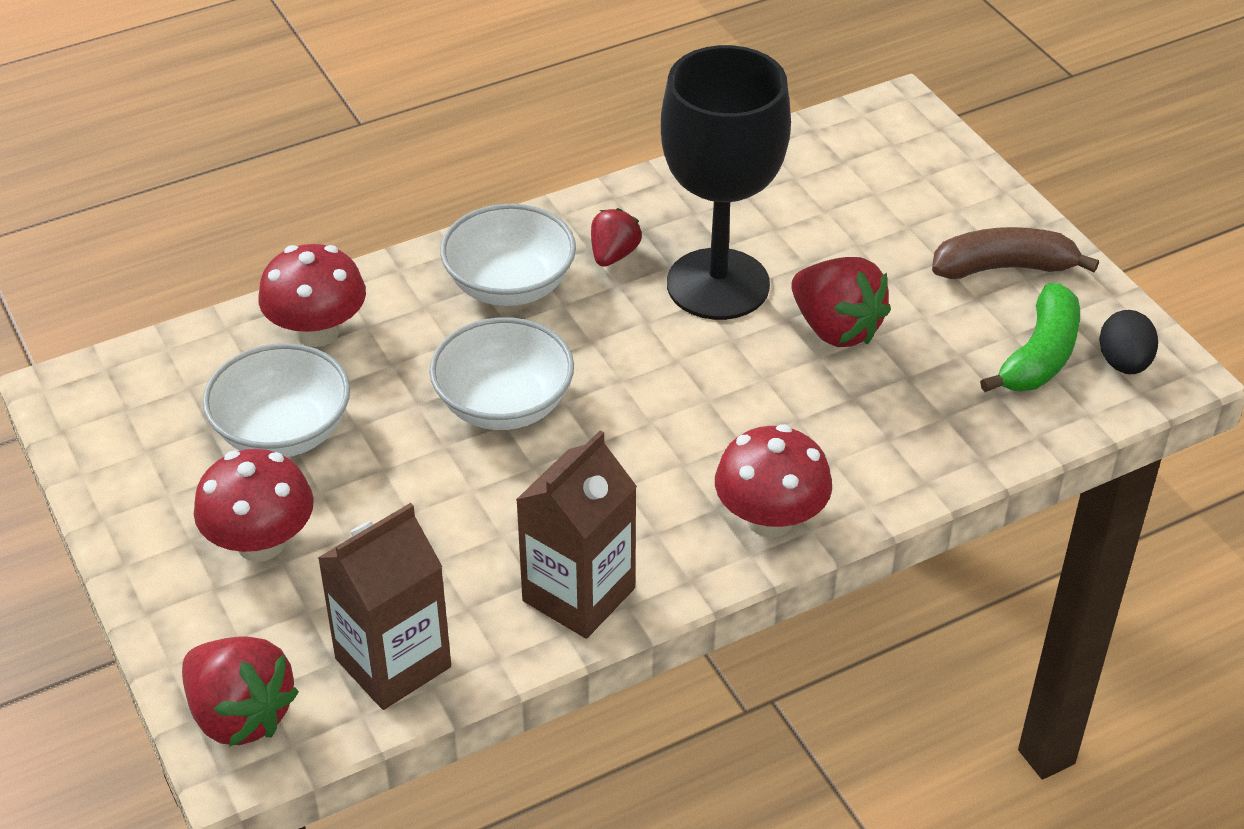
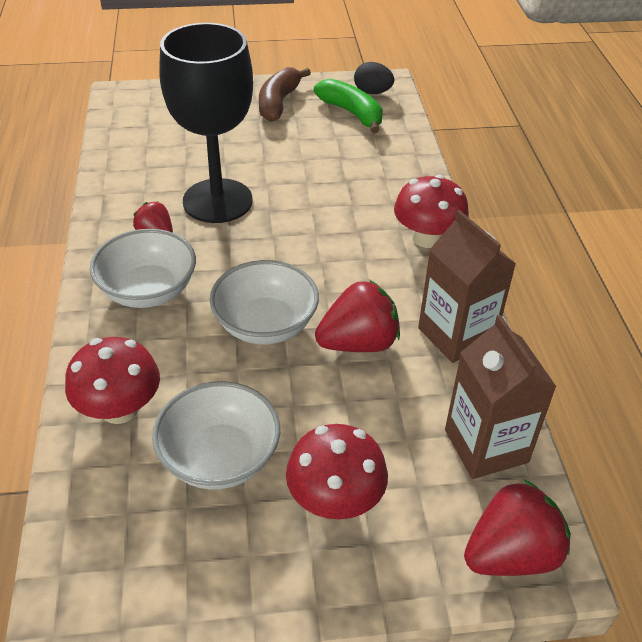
camera: 70 degrees left, 0 degrees up
red strawberry [791,257,891,347] -> red strawberry moved to [315,280,400,352]

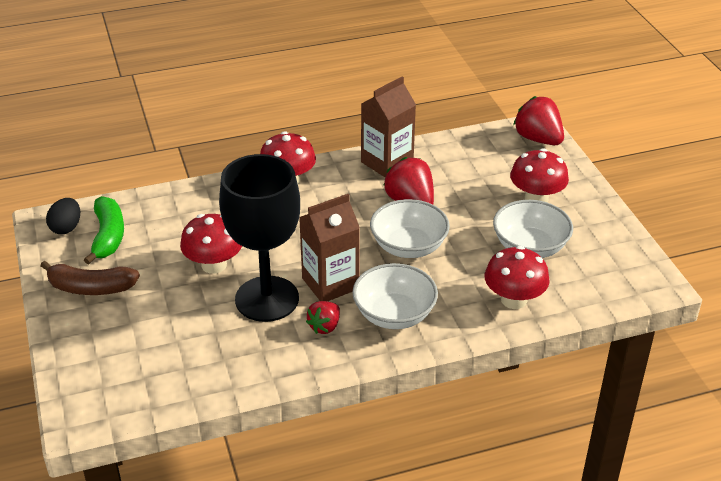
camera: 100 degrees left, 5 degrees down
green banana [314,79,383,133] -> green banana turned 135 degrees clockwise [84,196,124,265]
brown carton [445,315,556,479] -> brown carton moved to [299,194,360,301]
none -> red mushroom [180,214,242,274]

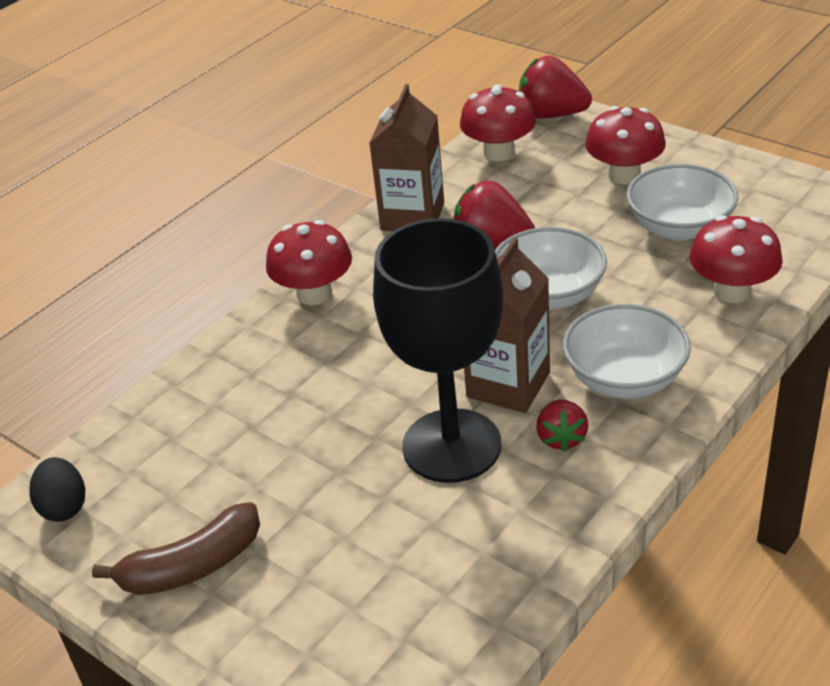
camera: 30 degrees left, 0 degrees up
green banana [84,196,124,265] -> none
red mushroom [180,214,242,274] -> red mushroom moved to [460,84,536,161]

